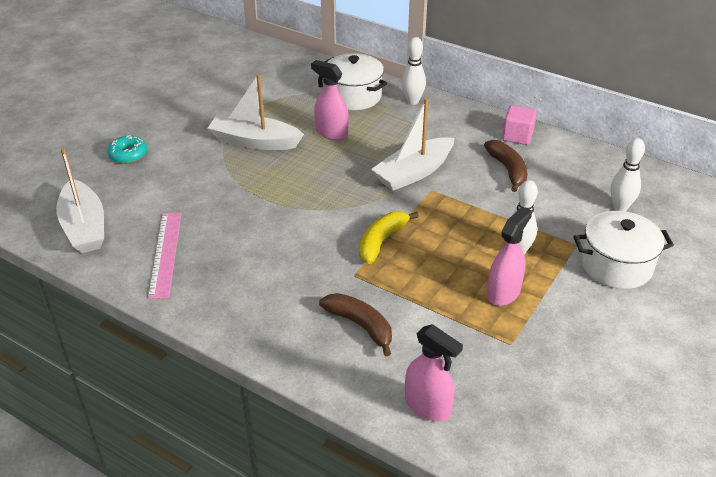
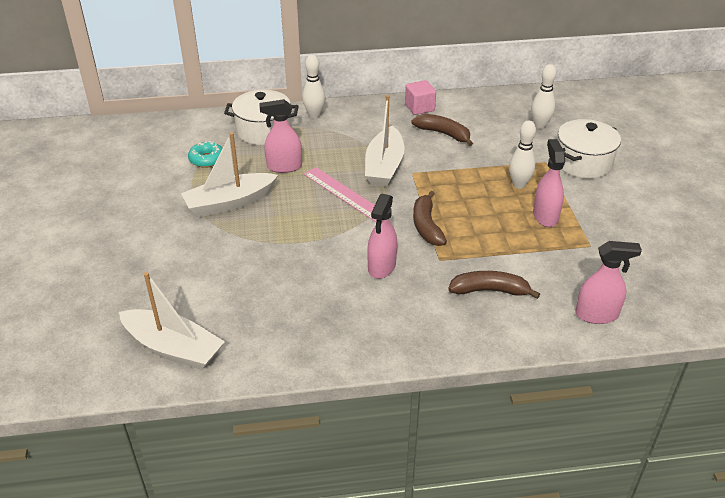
camera: 40 degrees left, 0 degrees up
turquoise donut [107,135,147,164] -> turquoise donut moved to [188,141,223,168]
pink ruler [148,212,182,299] -> pink ruler moved to [304,167,377,222]
yellow banana [359,211,419,264] -> brown banana [413,191,447,246]
none -> pink spray bottle [367,194,397,279]

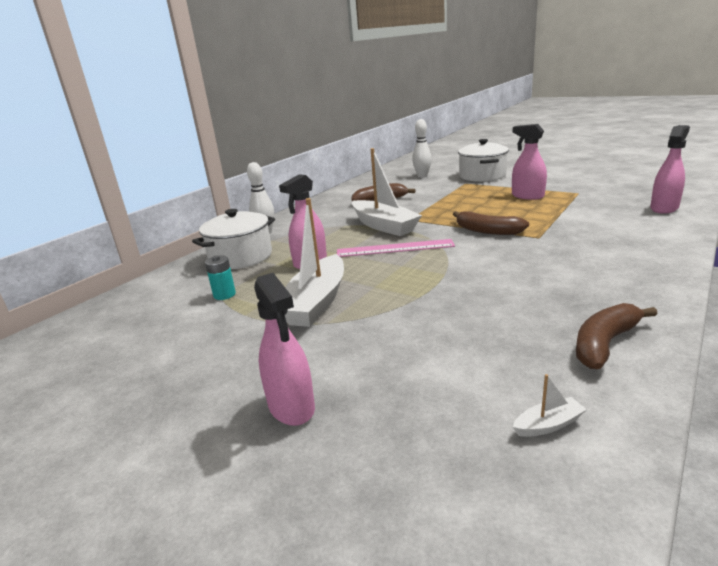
camera: 45 degrees left, 15 degrees down
white boat [119,272,225,370] -> white boat [513,374,587,437], size x0.40
turquoise donut [188,141,223,168] -> turquoise battery [205,255,236,300]
pink spray bottle [367,194,397,279] -> pink spray bottle moved to [254,273,315,426]
pink cube [405,80,436,115] -> none
brown banana [448,271,540,299] -> brown banana moved to [576,303,658,369]
white bowling pin [509,120,536,189] -> none

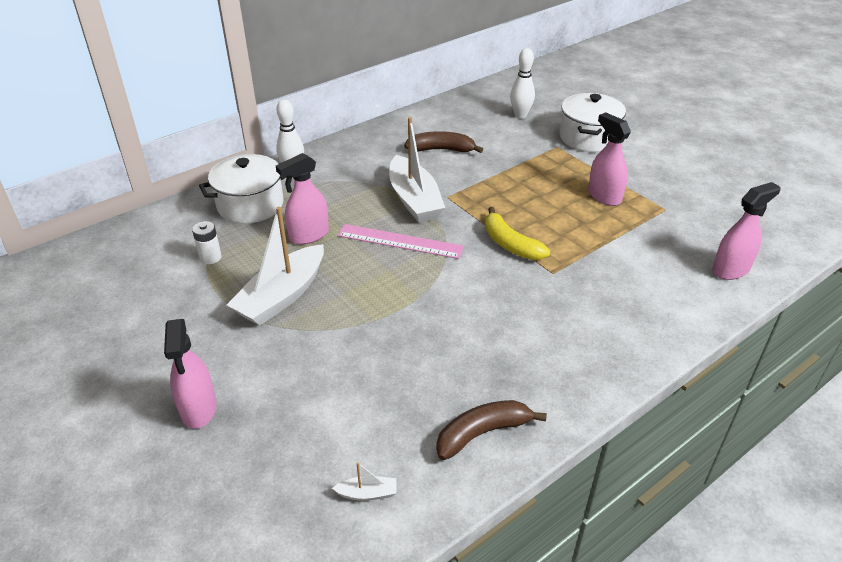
camera: 15 degrees right, 15 degrees up
turquoise battery [205,255,236,300] -> white battery [192,221,222,264]
brown banana [453,211,529,235] -> yellow banana [485,207,550,260]

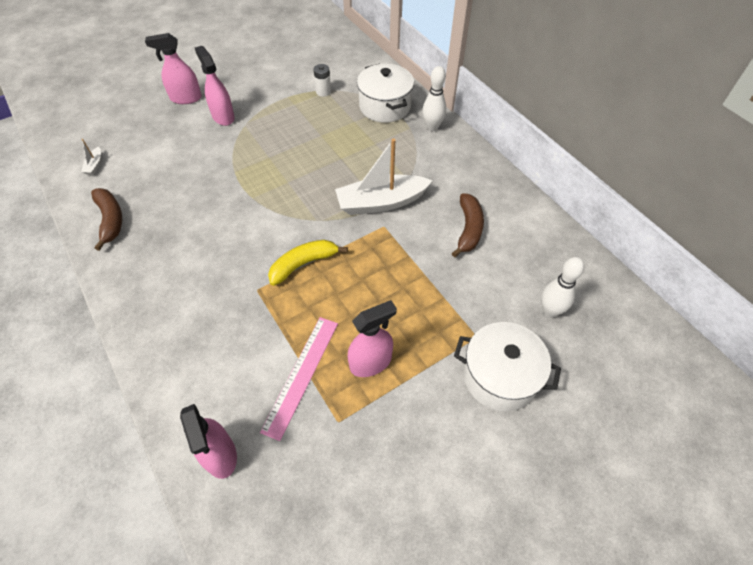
camera: 95 degrees right, 15 degrees up
white boat [227,207,324,326] -> none
pink spray bottle [276,153,329,245] -> pink spray bottle moved to [195,46,235,126]
pink ruler [337,224,464,259] -> pink ruler moved to [260,317,338,441]

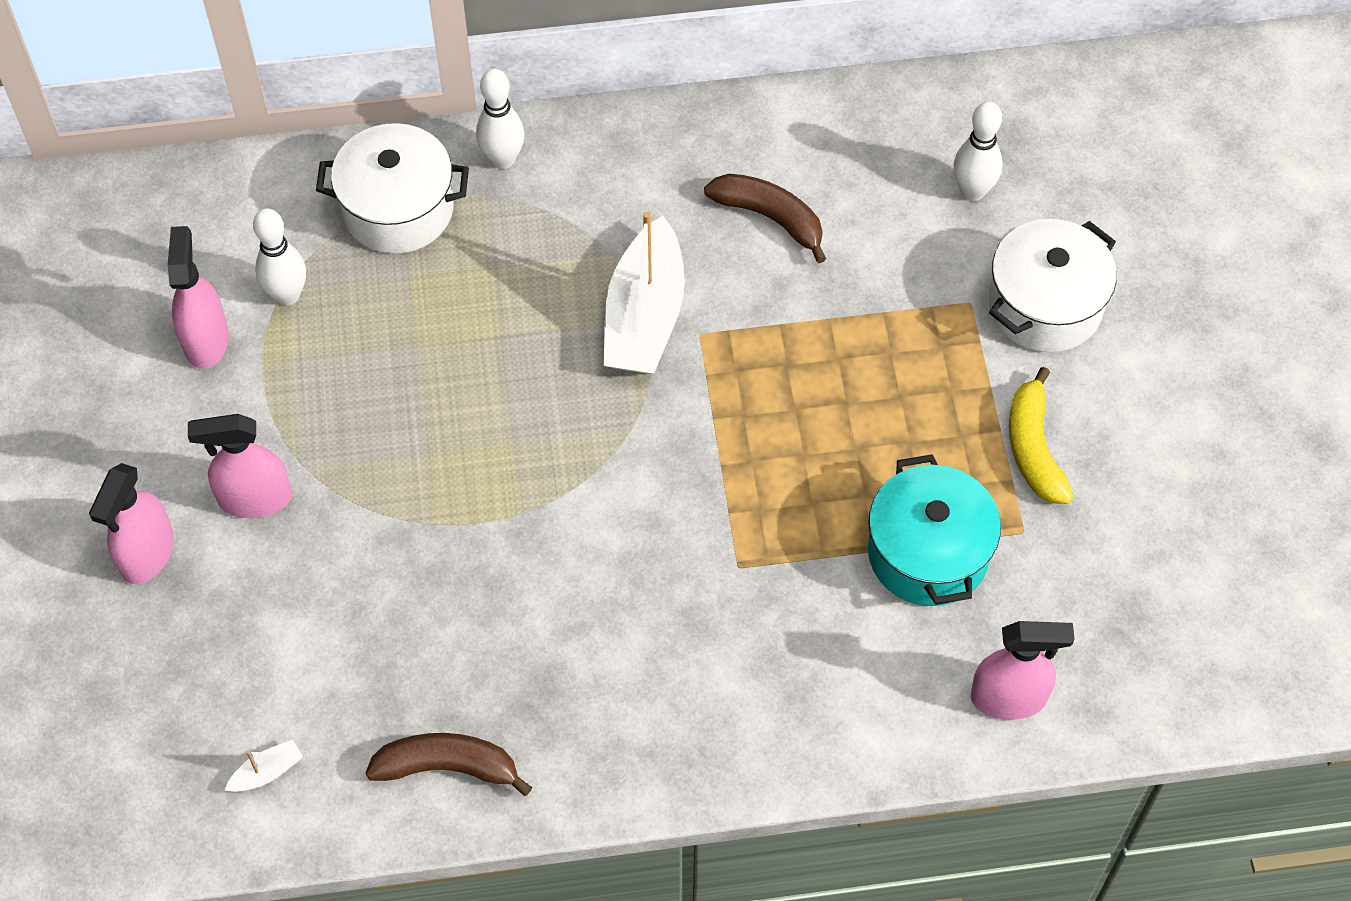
camera: 65 degrees left, 5 degrees up
white boat [81,139,101,175] -> white boat turned 60 degrees counterclockwise [225,739,303,792]
pink ruler [260,317,338,441] -> turquoise pot [868,454,1001,606]
yellow banana [268,240,348,286] -> yellow banana moved to [1009,367,1074,504]
white battery [313,64,331,97] -> white bowling pin [253,208,306,306]
pink spray bottle [348,300,397,377] -> pink spray bottle moved to [168,226,229,369]

